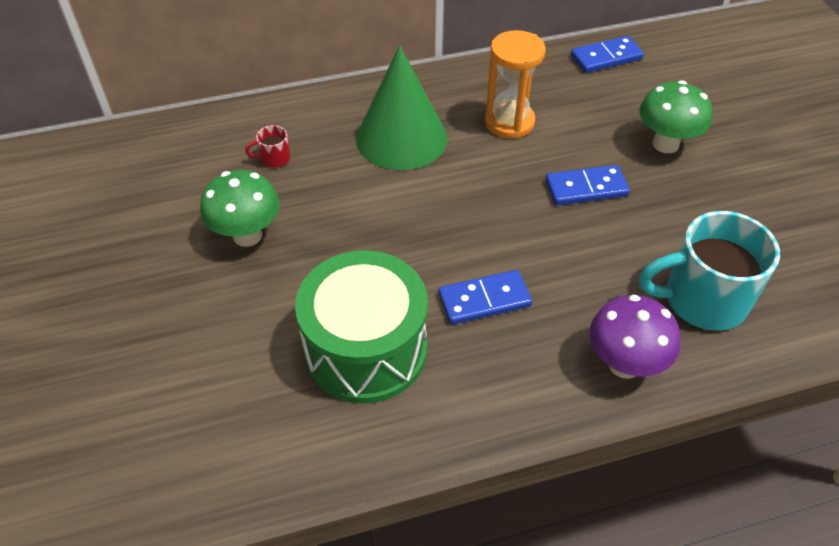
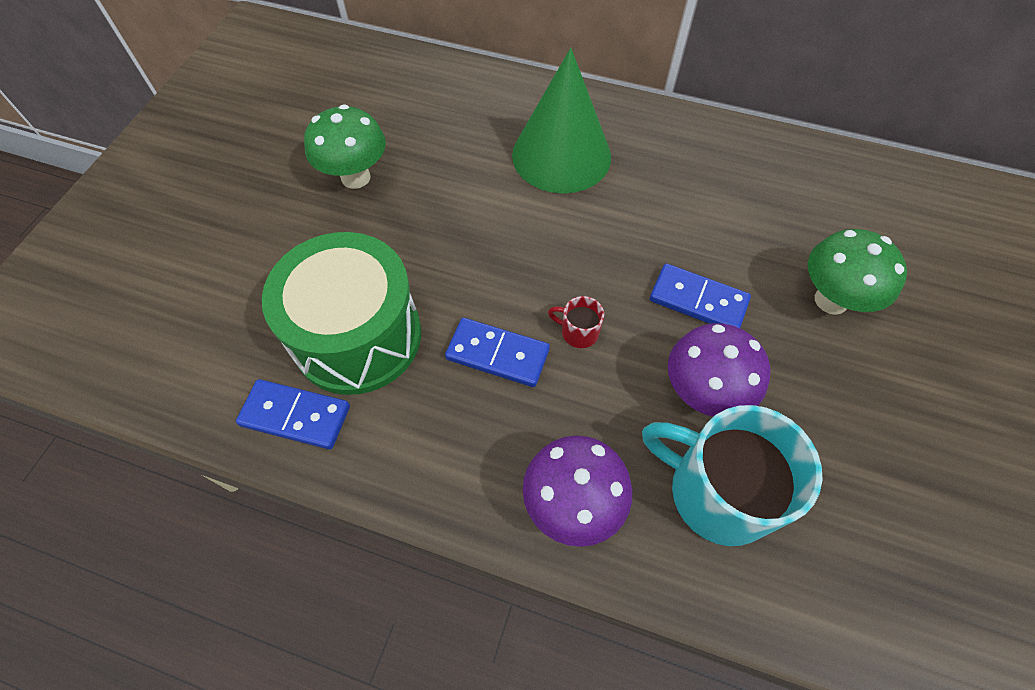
camera: 35 degrees right, 10 degrees up
red mug [245,125,290,168] -> red mug moved to [548,296,604,348]
orange hourglass [485,30,546,139] -> none
blue domino [571,36,644,73] -> blue domino moved to [236,379,350,449]
none -> purple mushroom [668,323,770,417]

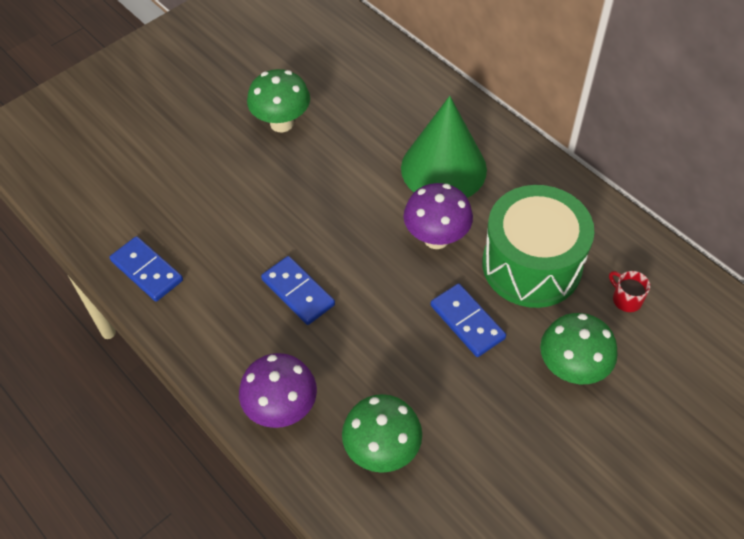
camera: 30 degrees right, 5 degrees down
green drum [262,232,421,395] -> green drum moved to [482,185,594,308]
red mug [548,296,604,348] -> red mug moved to [609,271,650,312]
turquoise mug [642,405,823,546] -> green mushroom [342,394,422,473]
purple mushroom [668,323,770,417] -> purple mushroom moved to [404,183,473,249]

